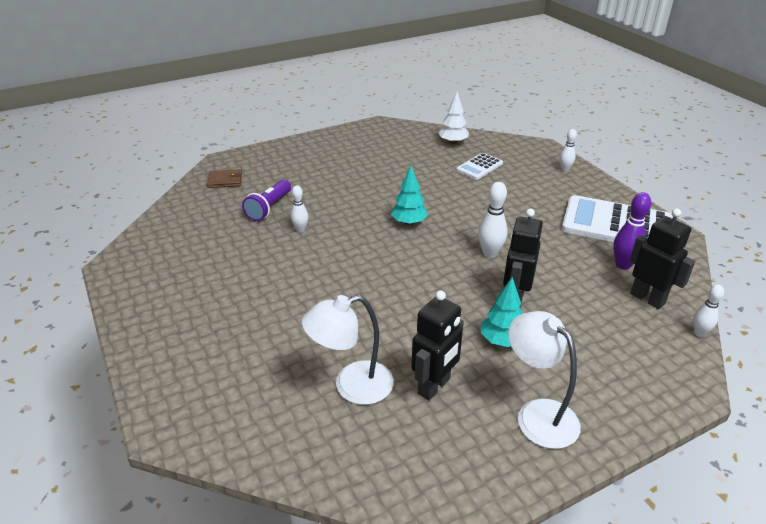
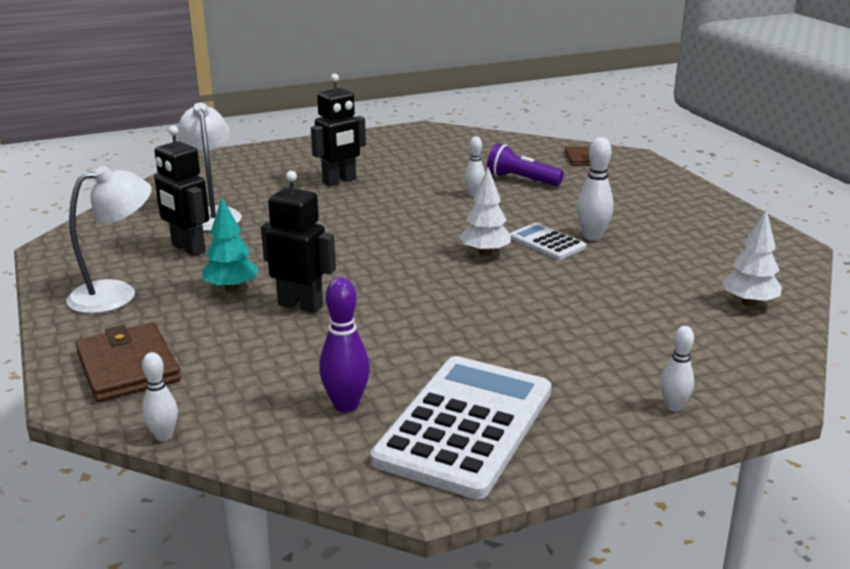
camera: 95 degrees right, 10 degrees down
turquoise tree [391,166,428,225] -> white tree [460,167,511,256]
white calculator [456,153,503,180] -> white calculator moved to [510,223,586,260]
white bowling pin [478,182,508,258] -> white bowling pin moved to [577,137,614,241]
black robot [630,208,695,309] -> black robot moved to [311,74,366,186]
none -> brown wallet [75,322,181,402]

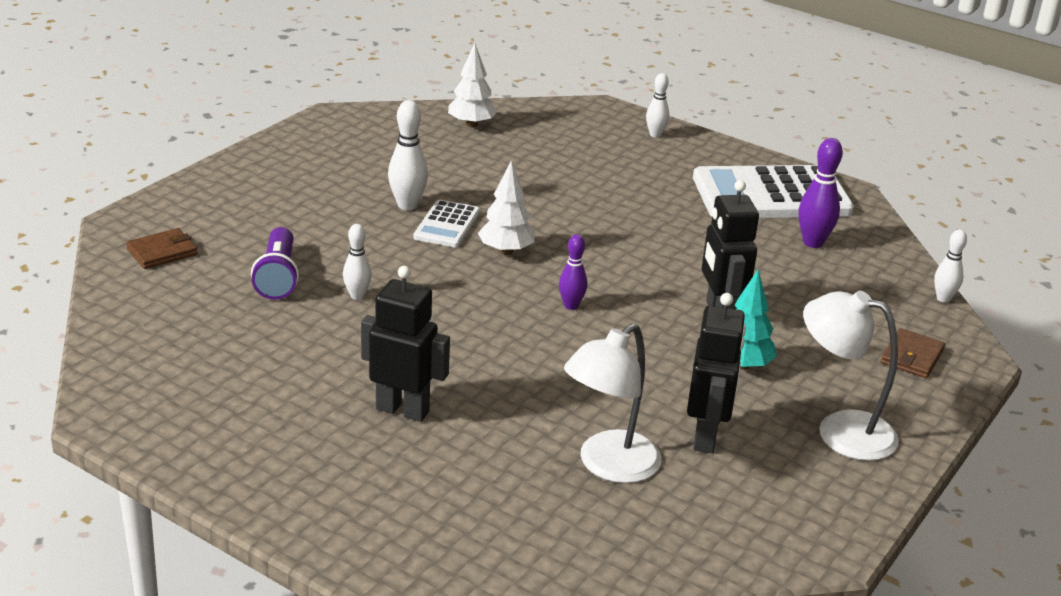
camera: 125 degrees left, 5 degrees up
brown wallet [75,322,181,402] -> brown wallet [881,328,945,378], size x0.61
none -> purple bowling pin [559,234,587,310]

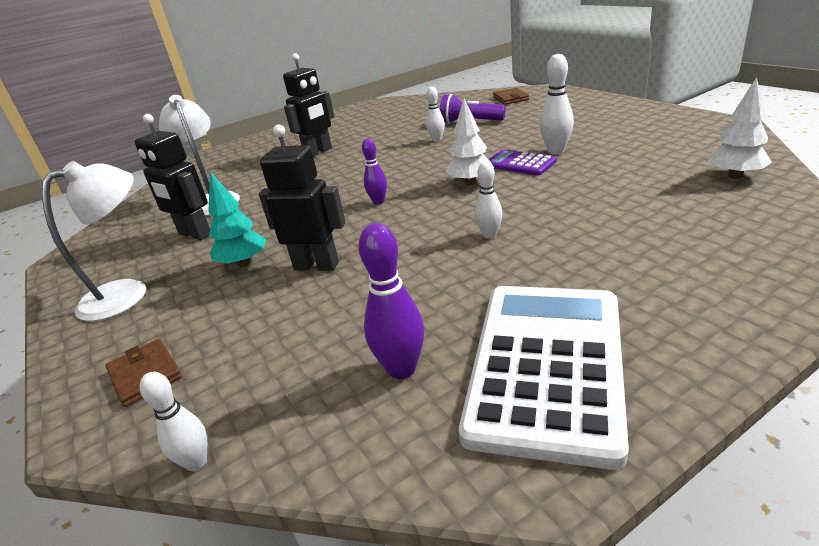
camera: 120 degrees right, 0 degrees up
white calculator [413,200,480,248] -> purple calculator [489,149,557,175]
white bowling pin [646,73,669,138] -> white bowling pin moved to [475,162,503,239]

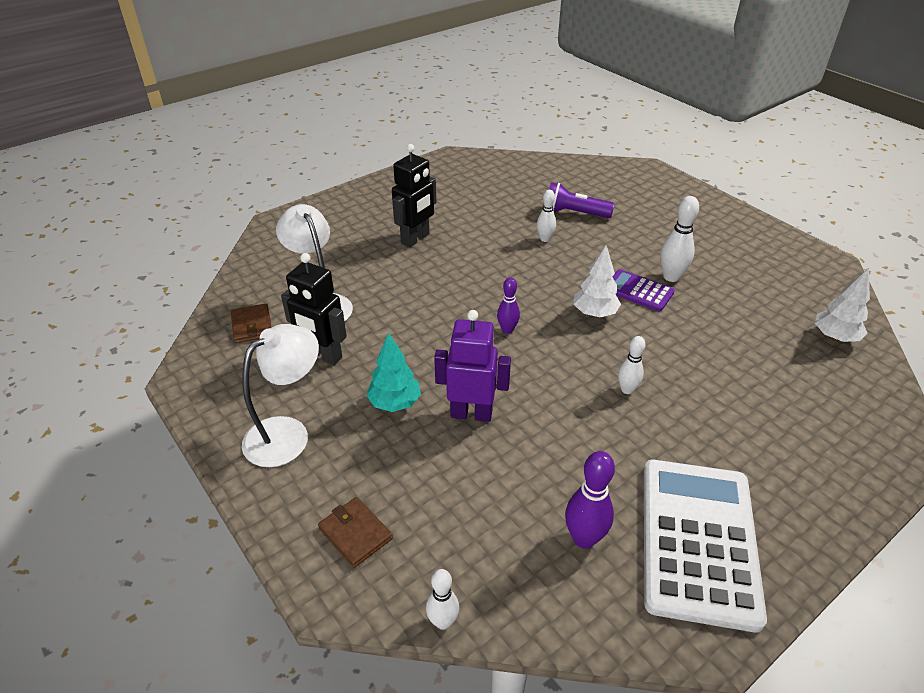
camera: 10 degrees left, 10 degrees up
black robot [259,125,346,271] -> purple robot [434,310,511,422]
brown wallet [493,88,529,105] -> brown wallet moved to [231,303,272,343]

